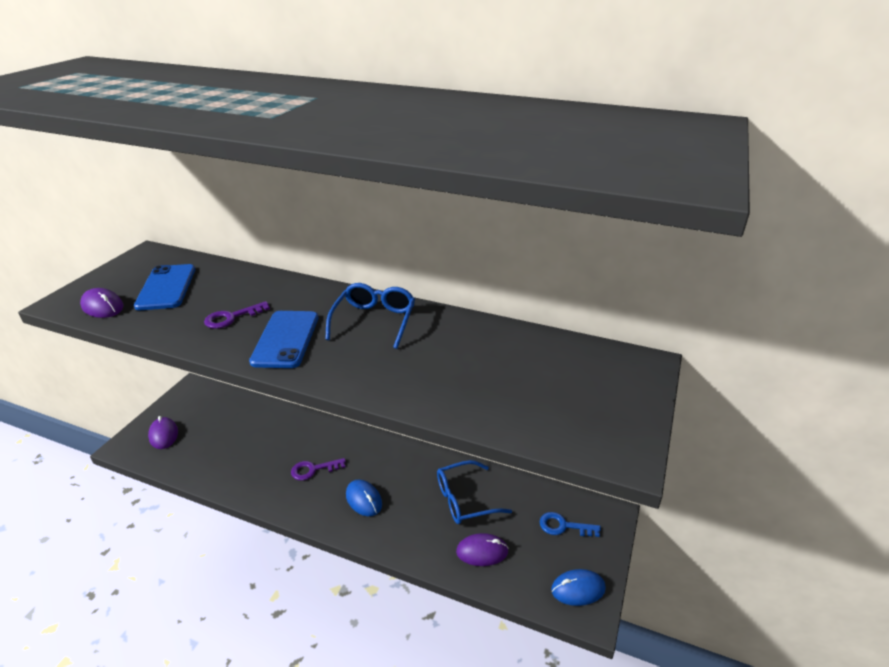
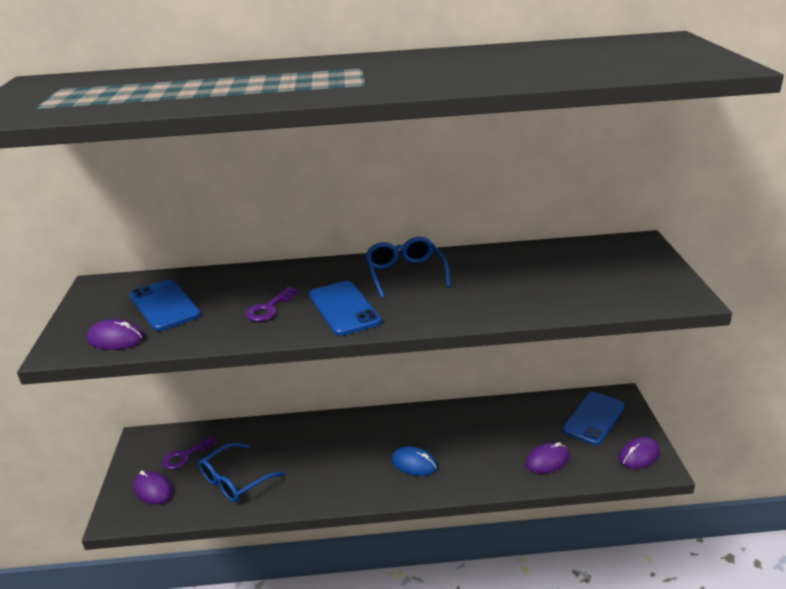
camera: 25 degrees left, 5 degrees down
purple key [291,458,346,480] -> purple key moved to [162,436,216,470]
blue glasses [437,460,512,524] -> blue glasses moved to [198,442,285,503]
blue key [540,512,601,537] -> blue phone [562,392,624,445]
blue mouse [551,569,606,606] -> purple mouse [619,437,660,469]

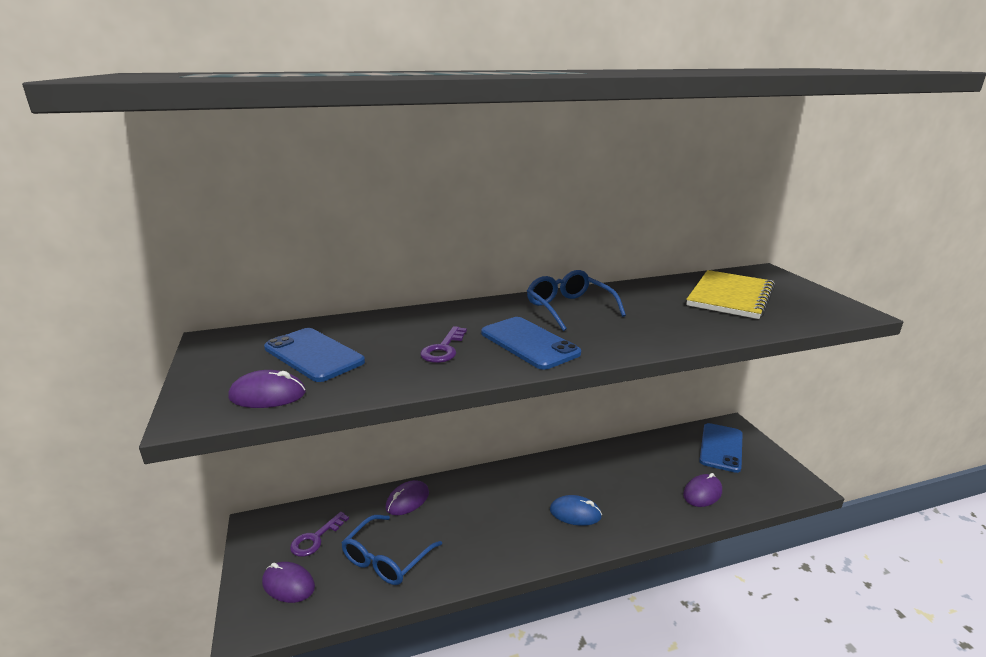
camera: 15 degrees left, 5 degrees down
purple mouse [619,437,660,469] -> purple mouse moved to [386,480,429,515]
none -> yellow notebook [686,270,775,319]

